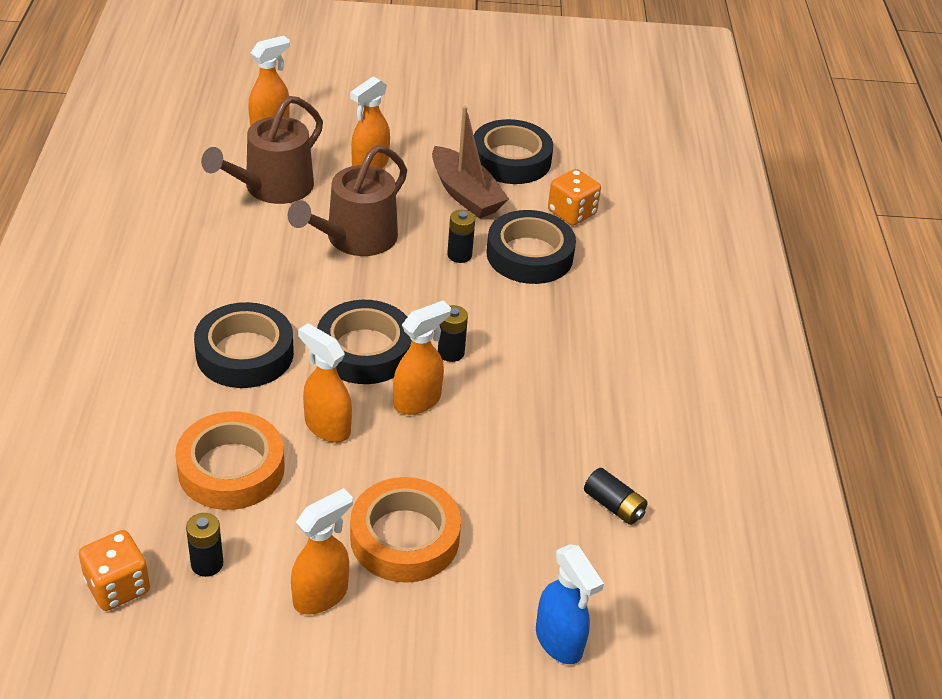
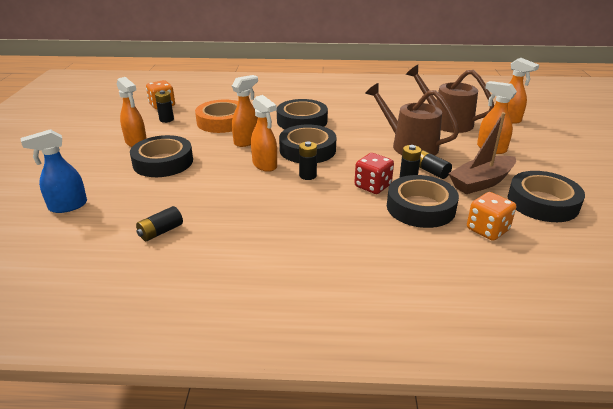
camera: 95 degrees right, 10 degrees down
orange tape [350,477,461,583] -> black tape [130,135,193,177]
none -> red dice [354,153,394,194]
none -> black battery [419,150,452,179]

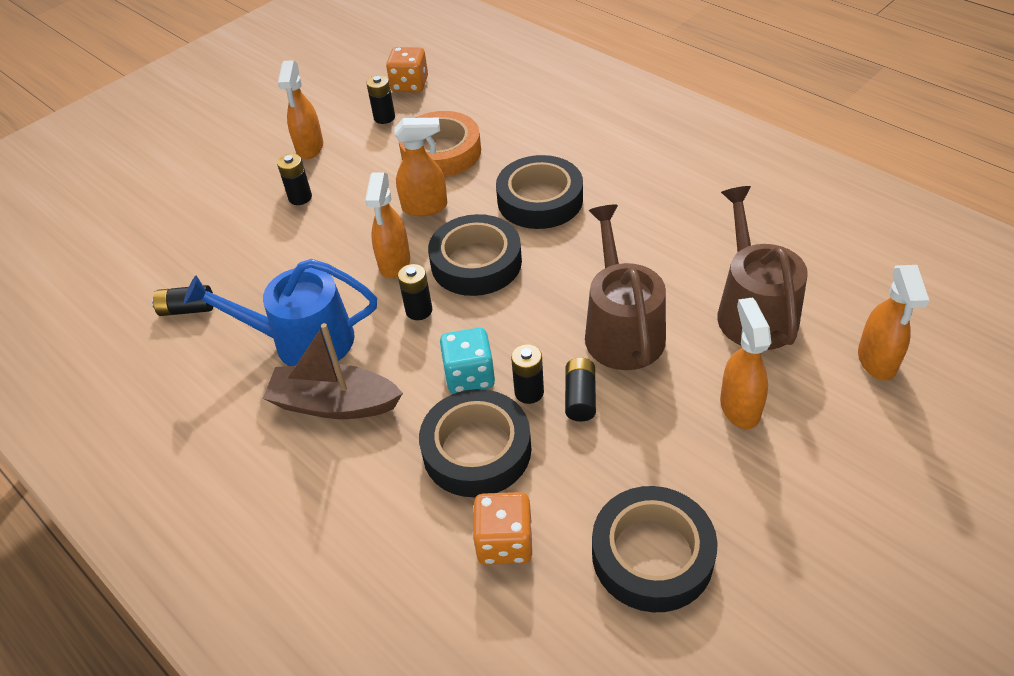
camera: 45 degrees right, 15 degrees up
blue spray bottle [21,129,87,213] -> none
black tape [130,135,193,177] -> black battery [277,154,312,205]
red dice [354,153,394,194] -> turquoise dice [440,328,495,394]
brown boat [448,112,516,194] -> brown boat moved to [263,323,403,419]
none -> blue watering can [184,259,377,366]

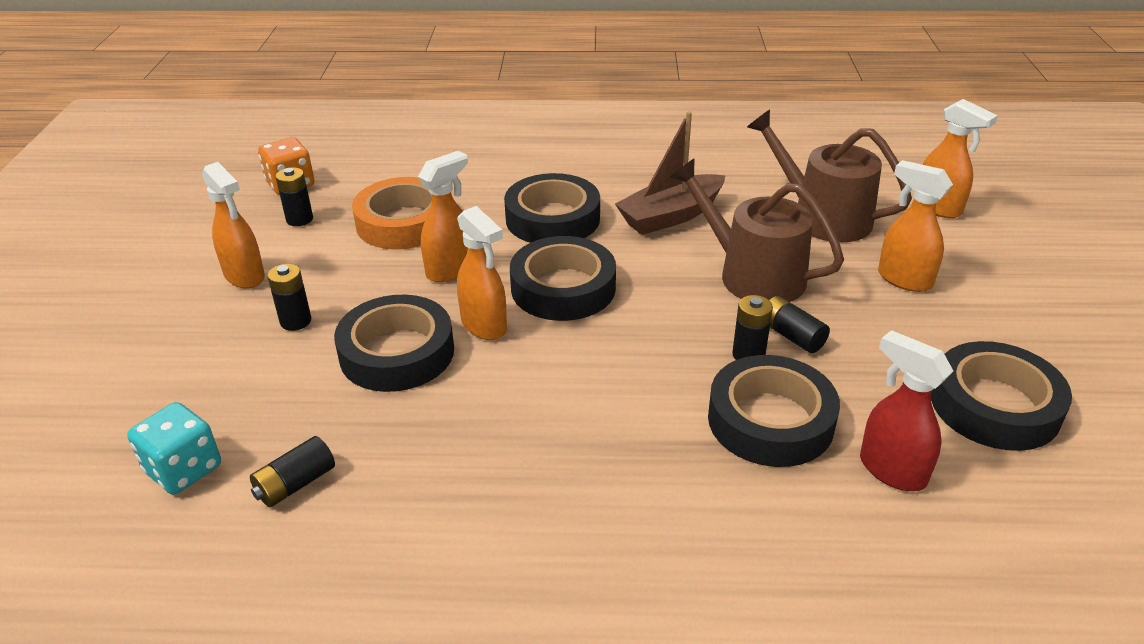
camera: 45 degrees left, 10 degrees down
blue watering can [184,259,377,366] -> none
brown boat [263,323,403,419] -> brown boat moved to [615,111,726,235]
black battery [398,264,432,320] -> none
turquoise dice [440,328,495,394] -> turquoise dice moved to [127,402,221,495]
orange dice [473,492,532,565] -> red spray bottle [860,330,953,491]
none -> black tape [334,295,454,392]

